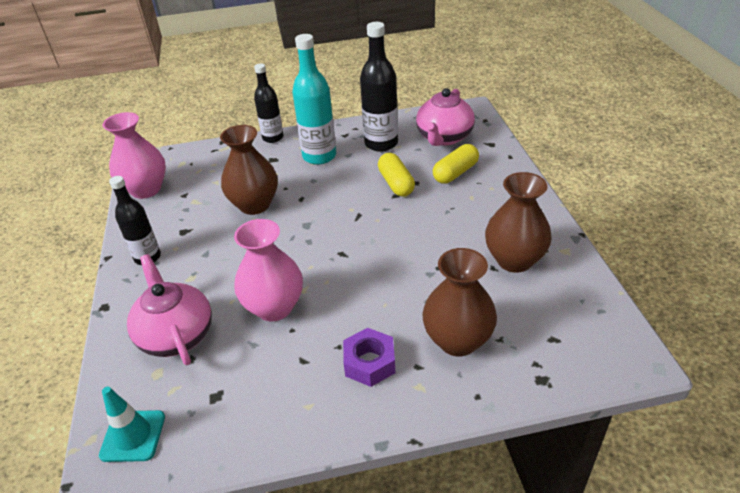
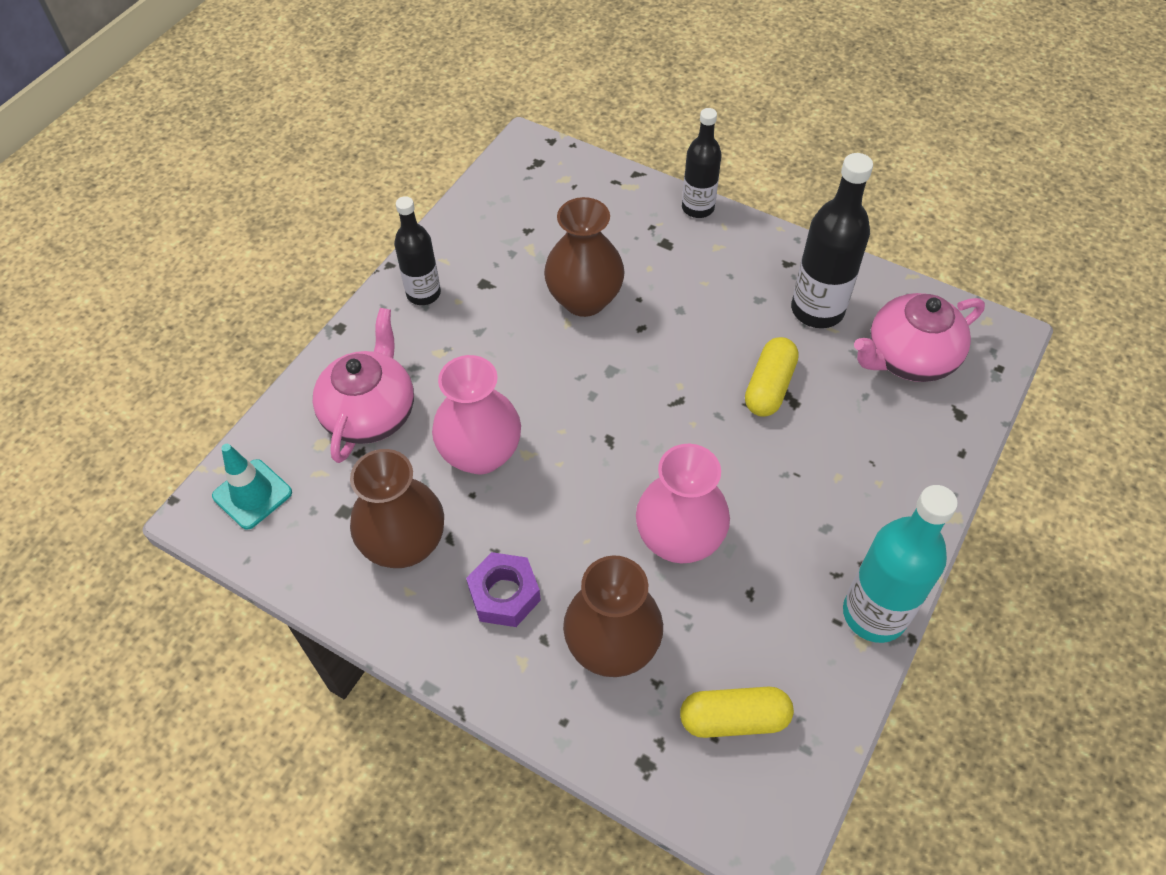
camera: 40 degrees right, 15 degrees up
pink vase [102,112,166,199] -> pink vase moved to [636,444,730,563]
turquoise bottle [292,34,336,165] -> turquoise bottle moved to [843,485,958,643]
yellow capsule [433,144,479,184] -> yellow capsule moved to [680,687,794,738]
brown vase [485,172,552,273] -> brown vase moved to [350,449,444,568]

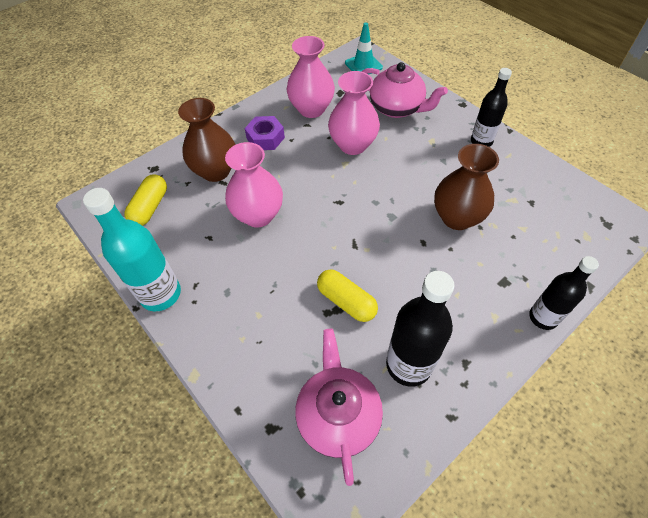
camera: 110 degrees right, 0 degrees up
brown vase [350,449,444,568] -> pink vase [286,36,335,118]

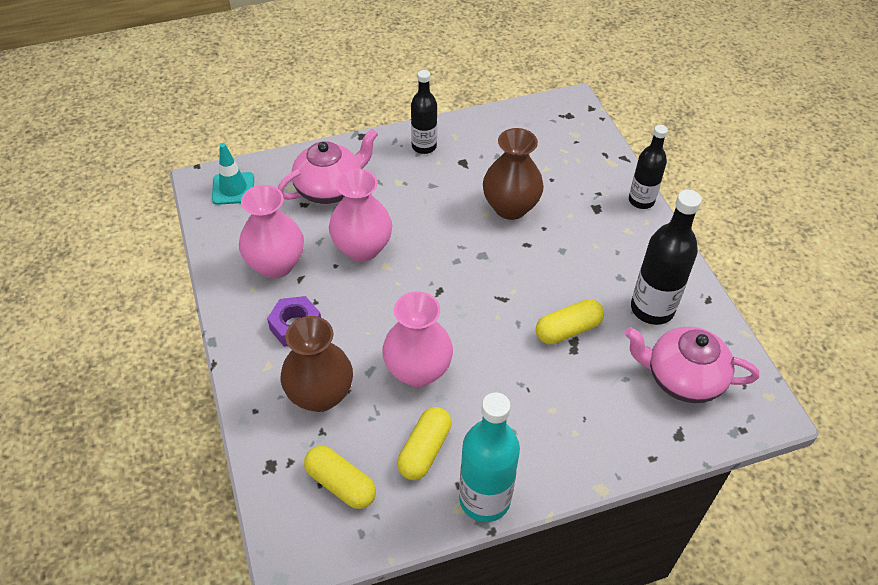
camera: 70 degrees left, 5 degrees down
none -> yellow capsule [397,407,452,480]

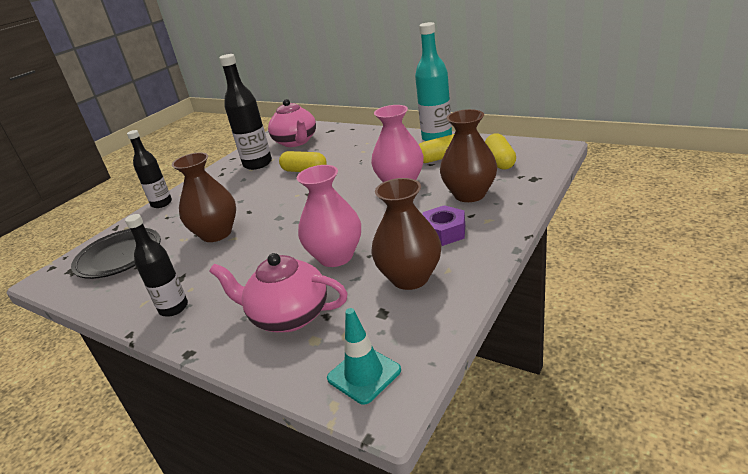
camera: 125 degrees left, 20 degrees down
pink vase [239,185,304,278] -> brown vase [372,178,441,290]
none -> black plate [71,228,161,279]

